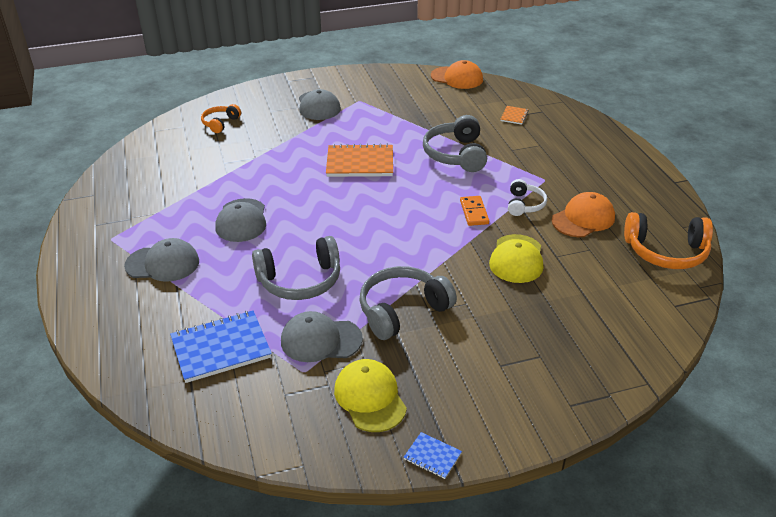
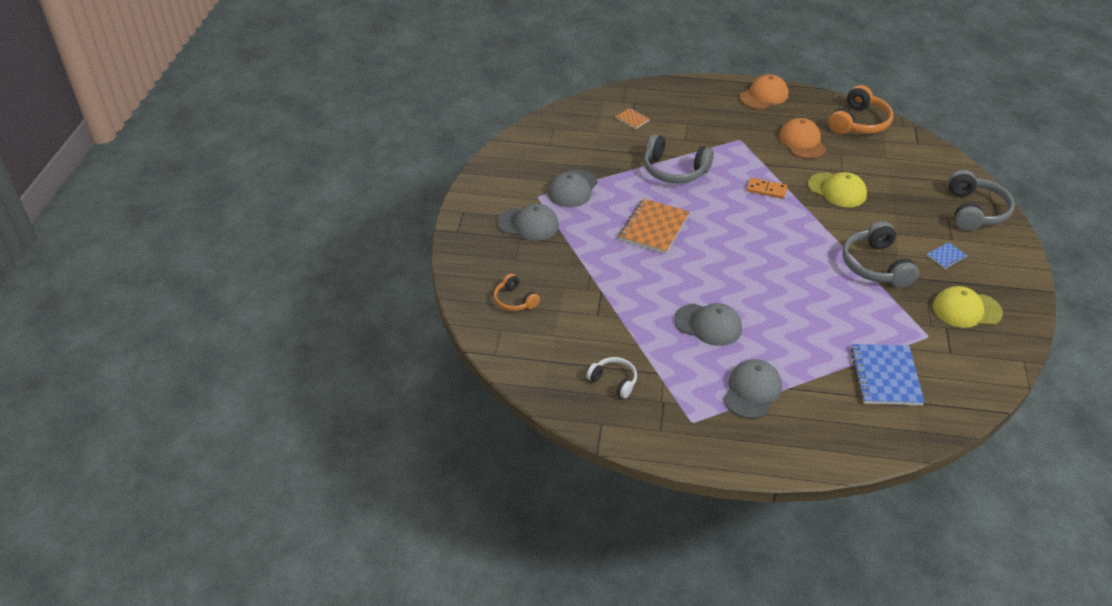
camera: 65 degrees left, 5 degrees up
grey headphones [252,236,340,300] -> grey headphones moved to [948,170,1015,231]
grey cap [281,311,363,362] -> grey cap moved to [548,169,598,207]
blue notebook [404,432,462,479] -> blue notebook moved to [927,242,968,269]
orange cap [431,60,483,89] -> orange cap moved to [739,74,788,109]
white headphones [508,179,547,216] -> white headphones moved to [586,357,637,398]

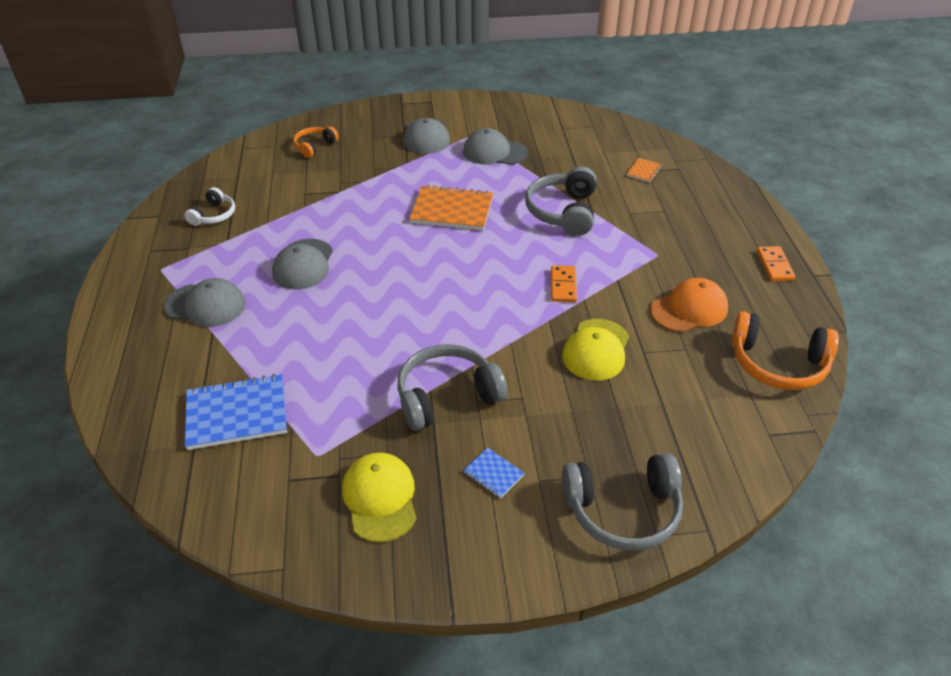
camera: 75 degrees right, 0 degrees up
orange cap [739,74,788,109] -> orange domino [757,246,795,281]

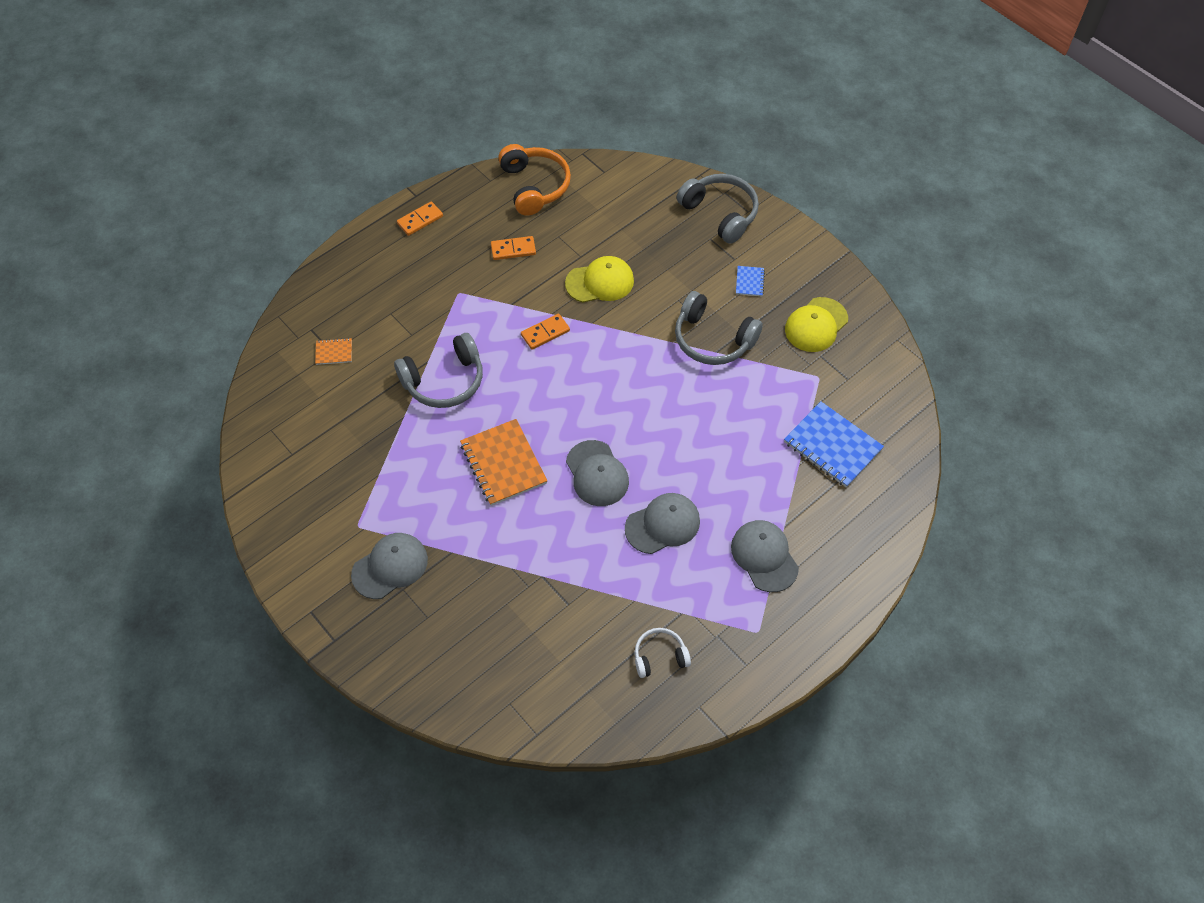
camera: 125 degrees left, 15 degrees up
orange headphones [293,127,339,158] -> none
grey cap [463,128,528,165] -> grey cap moved to [566,440,629,506]
orange cap [650,278,728,333] -> orange domino [491,236,536,260]

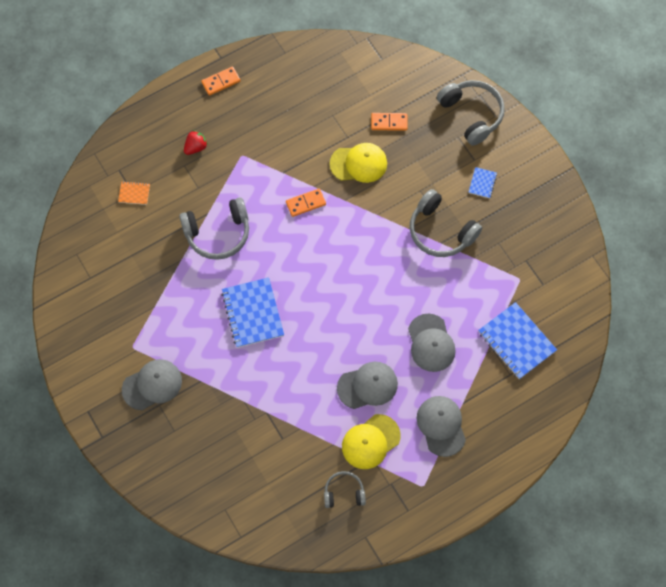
camera: 10 degrees right, 10 degrees up
orange notebook [460,419,548,506] -> blue notebook [222,277,284,348]
orange domino [491,236,536,260] -> orange domino moved to [371,113,408,131]
orange headphones [498,144,571,216] -> none
grey cap [566,440,629,506] -> grey cap moved to [408,314,456,372]
white headphones [635,628,691,678] -> grey headphones [324,471,366,508]
yellow cap [785,297,848,352] -> yellow cap moved to [342,414,400,469]
none -> red strawberry [184,130,208,155]

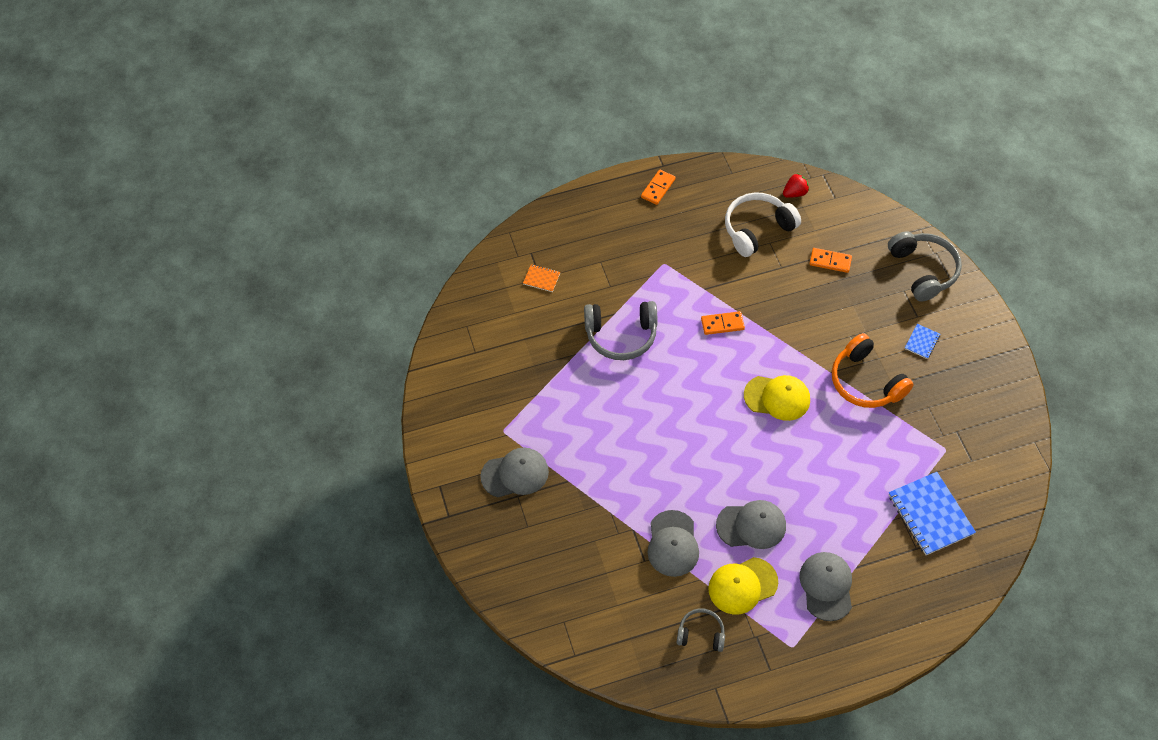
camera: 15 degrees right, 10 degrees down
red strawberry [184,130,208,155] -> red strawberry moved to [783,173,809,198]
orange domino [201,67,241,96] -> orange domino turned 45 degrees counterclockwise [641,170,676,205]
blue notebook [222,277,284,348] -> none
yellow cap [330,143,387,183] -> yellow cap moved to [744,375,810,421]
grey cap [408,314,456,372] -> grey cap moved to [647,510,699,577]
grey headphones [410,189,482,257] -> orange headphones [832,333,914,408]
none -> white headphones [725,192,801,257]

